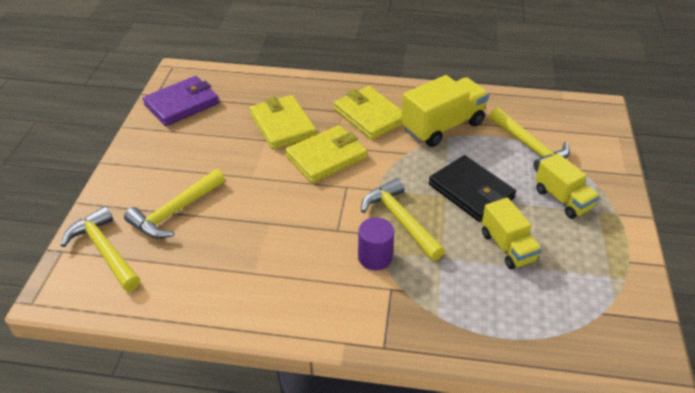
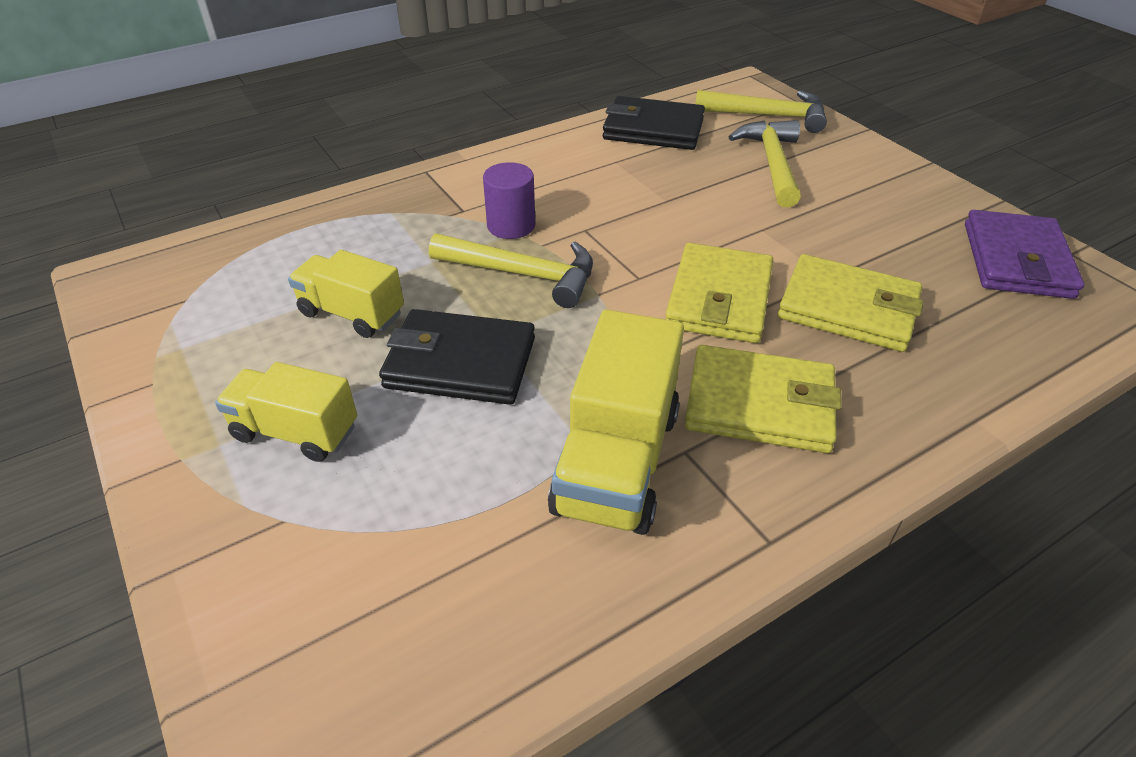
camera: 140 degrees right, 0 degrees up
yellow hammer [489,107,570,172] -> none
none -> black wallet [603,96,705,150]

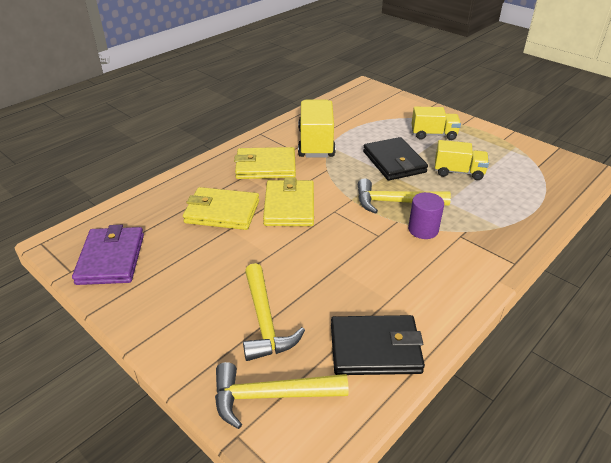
camera: 165 degrees right, 5 degrees down
black wallet [379,309,535,405] -> black wallet turned 75 degrees clockwise [363,137,428,181]

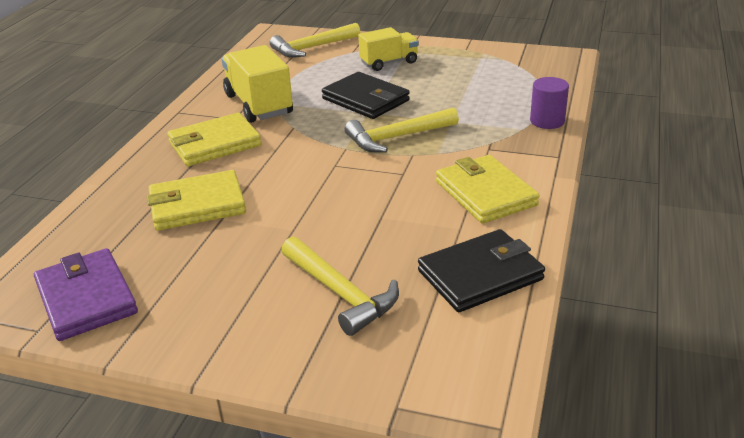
camera: 25 degrees left, 5 degrees down
yellow hammer [215,362,349,429] -> yellow hammer moved to [270,23,360,58]
yellow wallet [263,177,314,226] -> yellow wallet moved to [436,155,540,224]
purple cylinder [408,192,444,239] -> purple cylinder moved to [530,77,569,129]
yellow truck [435,140,489,180] -> none

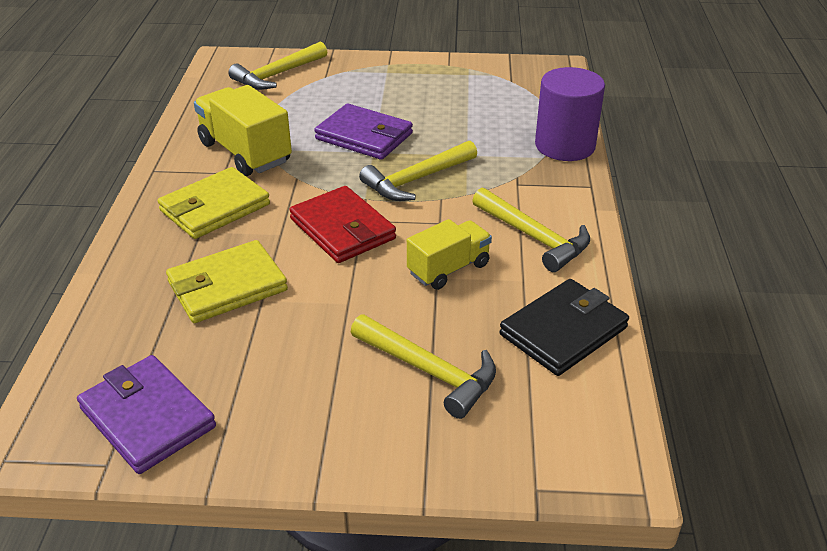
camera: 15 degrees left, 5 degrees up
black wallet [322,72,410,119] -> purple wallet [314,103,413,160]
yellow truck [358,27,419,71] -> yellow truck moved to [407,219,492,290]
yellow wallet [436,155,540,224] -> yellow hammer [472,188,590,272]
purple cylinder [530,77,569,129] -> purple cylinder [535,67,605,161], size x1.67
none -> red wallet [289,186,396,263]

